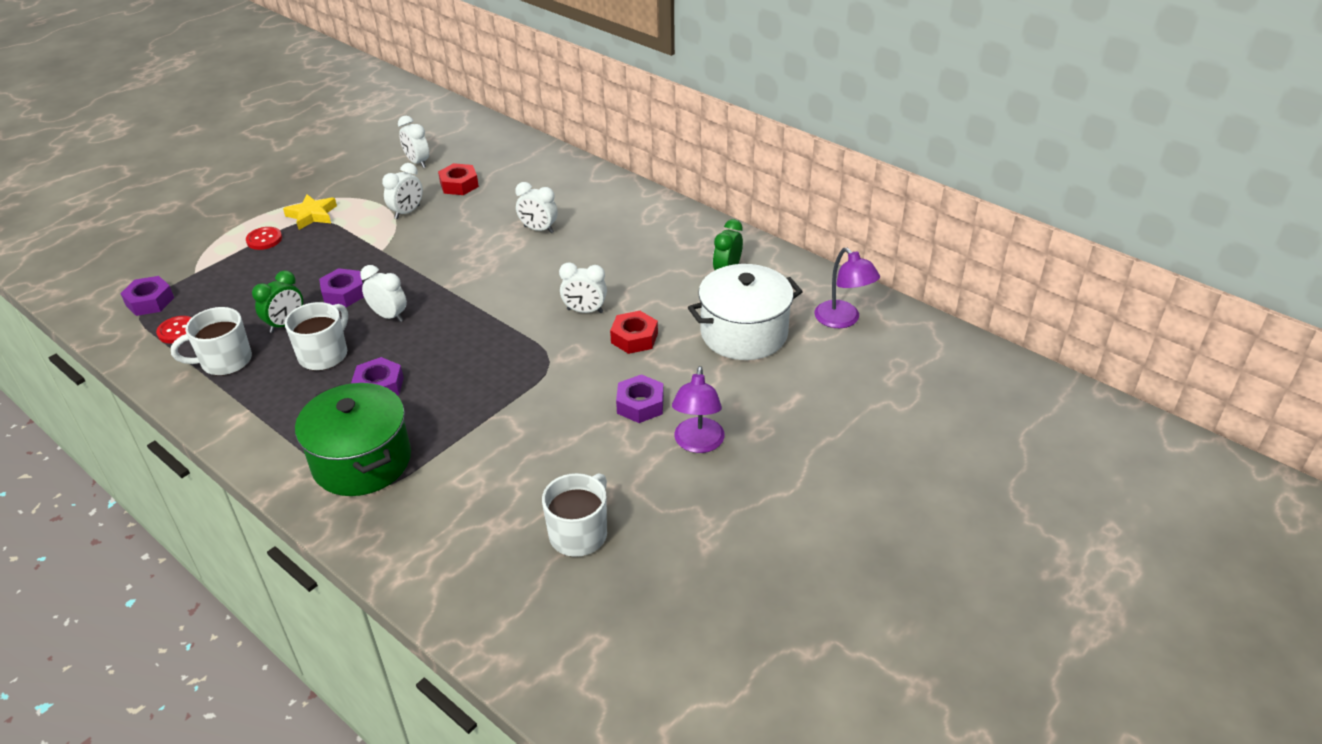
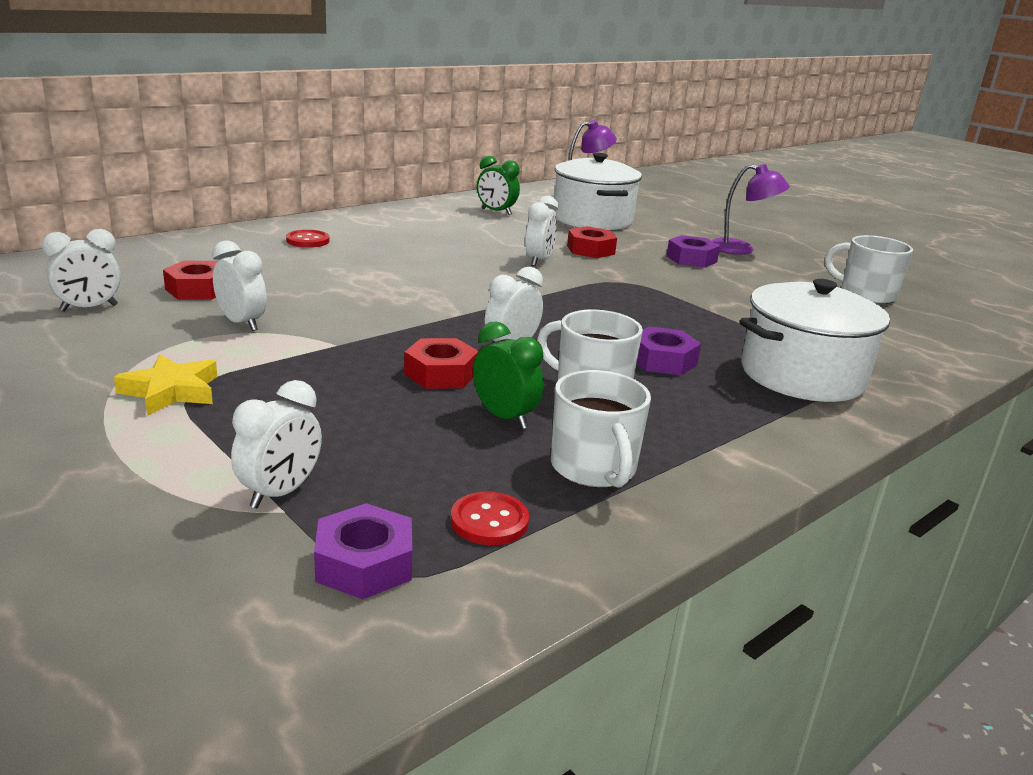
camera: 85 degrees left, 15 degrees down
red button [246,227,282,250] -> red button moved to [286,230,330,248]
green pot [295,383,411,496] -> white pot [740,279,890,402]
purple nut [319,268,364,307] -> red nut [404,338,479,389]
white clock [515,182,558,233] -> white clock moved to [231,380,322,508]

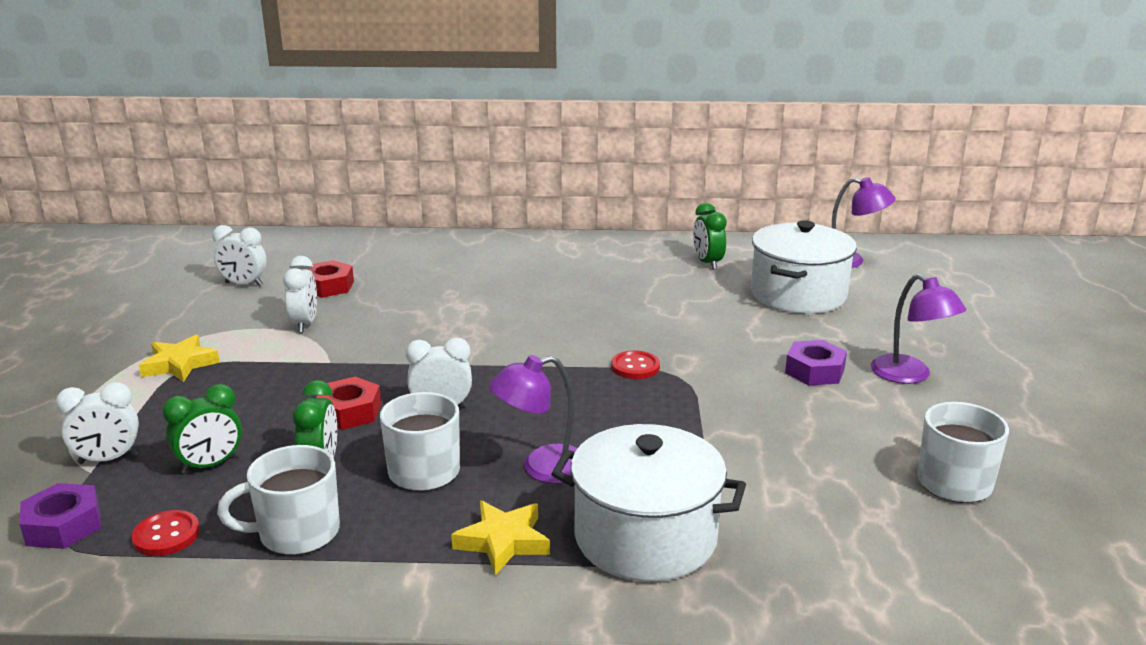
camera: 45 degrees right, 0 degrees up
red button [286,230,330,248] -> red button moved to [611,350,660,379]
white clock [525,195,558,266] -> none
white mug [551,370,651,488] -> white mug turned 45 degrees clockwise [217,445,340,555]
red nut [567,226,617,258] -> none
purple nut [637,326,701,375] -> purple lamp [489,355,578,484]
none -> green clock [162,384,242,474]
none -> yellow star [451,501,550,576]

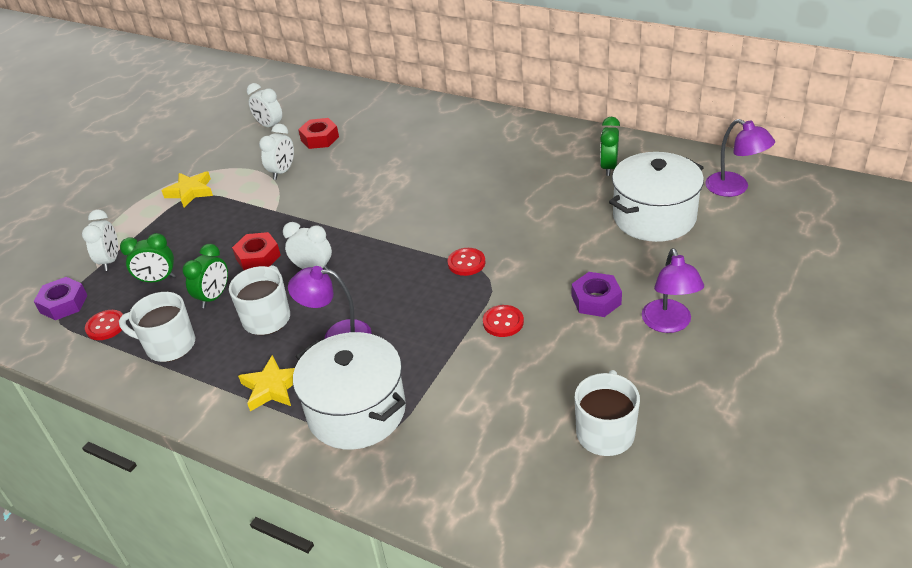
camera: 30 degrees right, 15 degrees up
white clock [56,382,139,464] -> white clock turned 105 degrees counterclockwise [82,209,118,271]
none -> red button [483,305,524,337]

